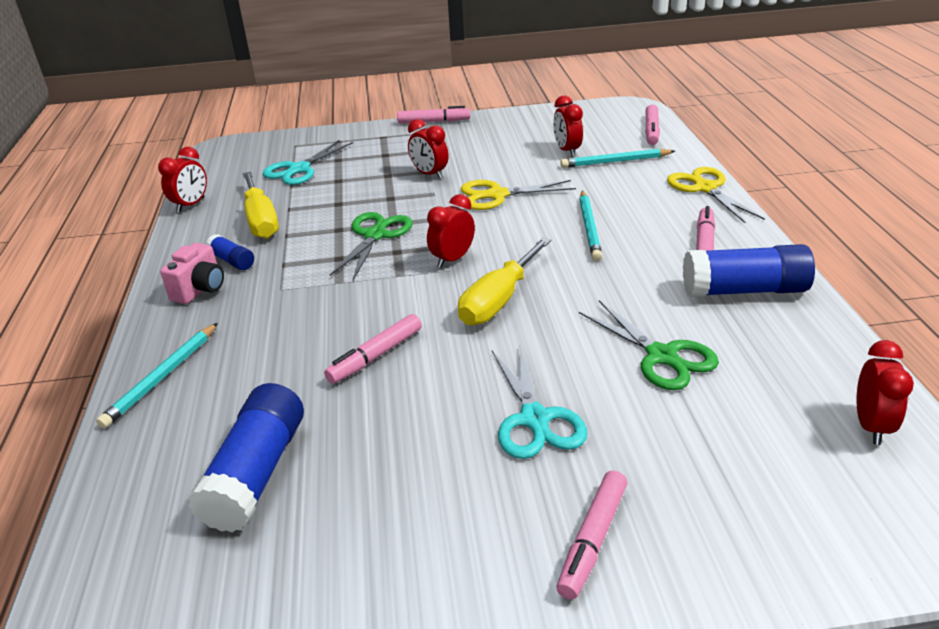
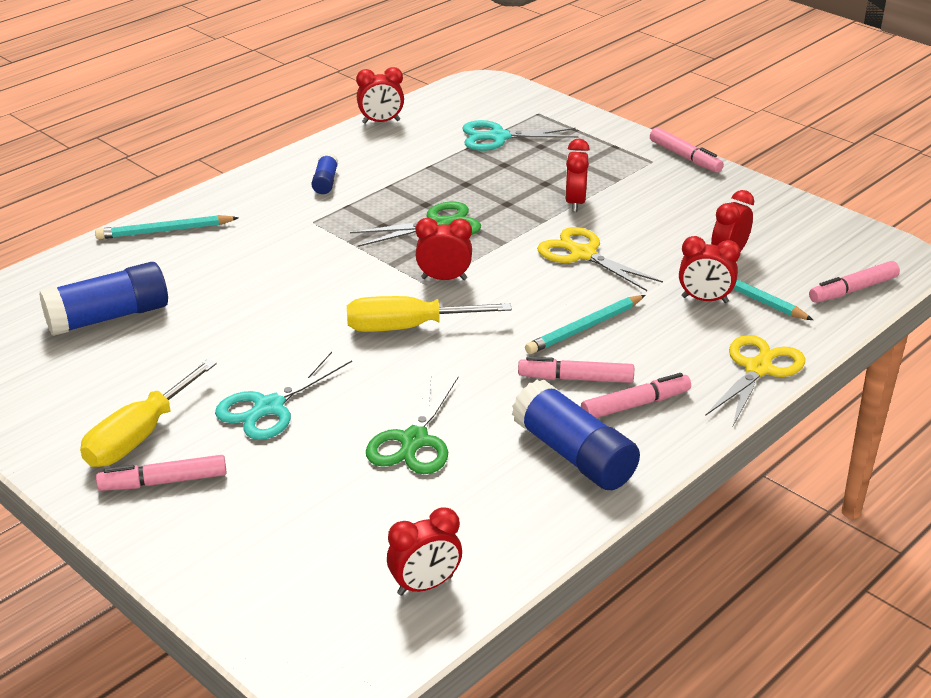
camera: 50 degrees right, 0 degrees up
pink camera [160,243,224,304] -> none
yellow screwdriver [242,172,279,239] -> yellow screwdriver moved to [80,359,217,467]
pink marker [324,314,422,384] -> pink marker moved to [518,356,634,383]
none -> red clock [679,236,740,303]

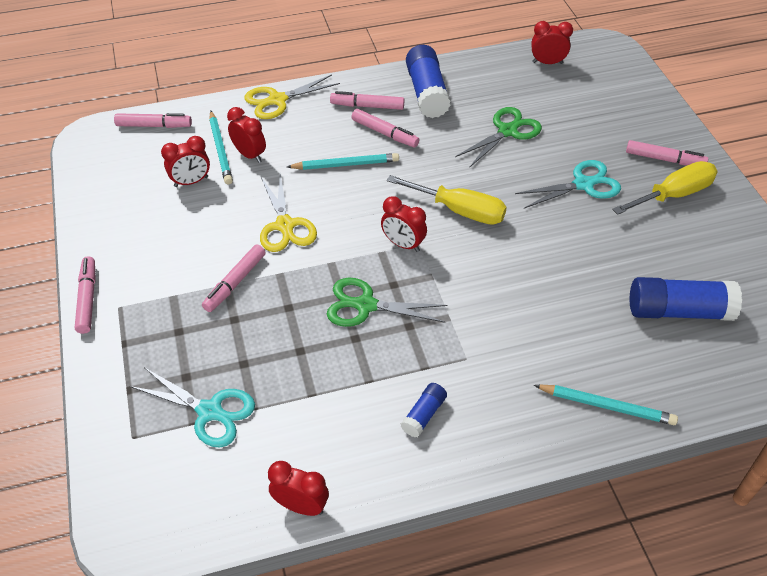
camera: 150 degrees left, 15 degrees up
red clock [565,139,590,212] -> pink marker [202,244,266,312]

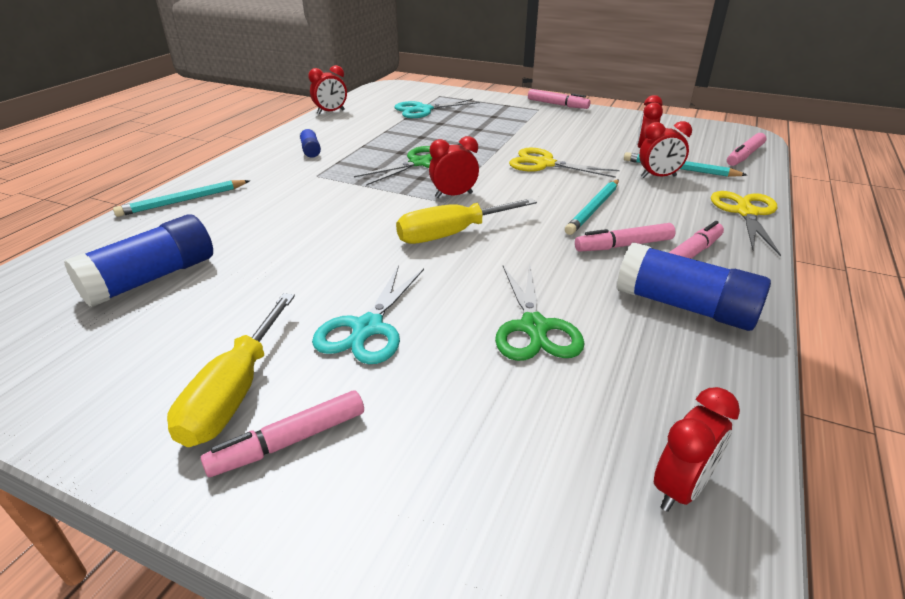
camera: 130 degrees right, 15 degrees down
pink marker [202,244,266,312] -> none

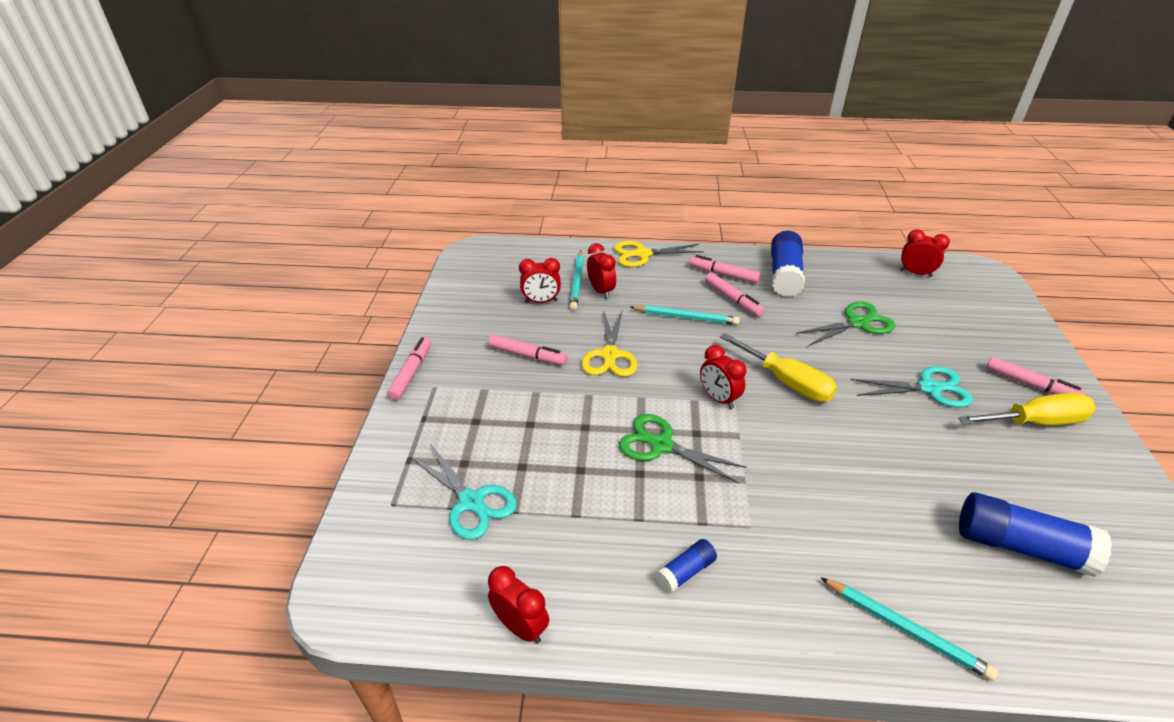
camera: 110 degrees left, 5 degrees up
pink marker [727,133,767,166] -> pink marker moved to [489,335,567,365]

